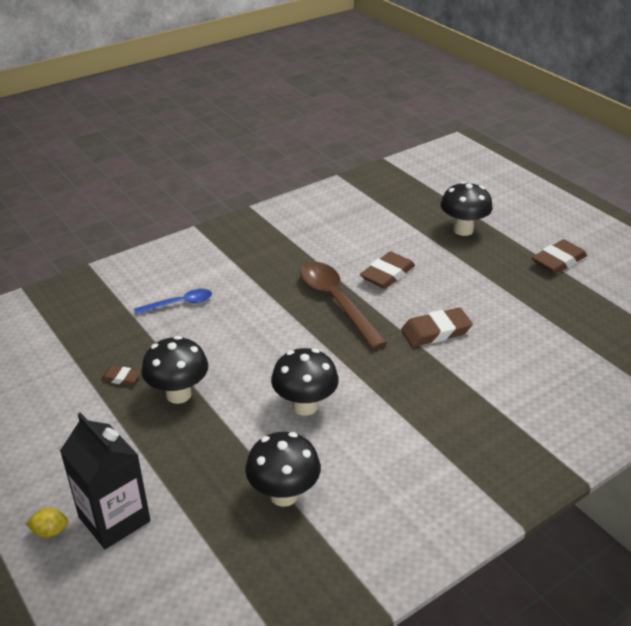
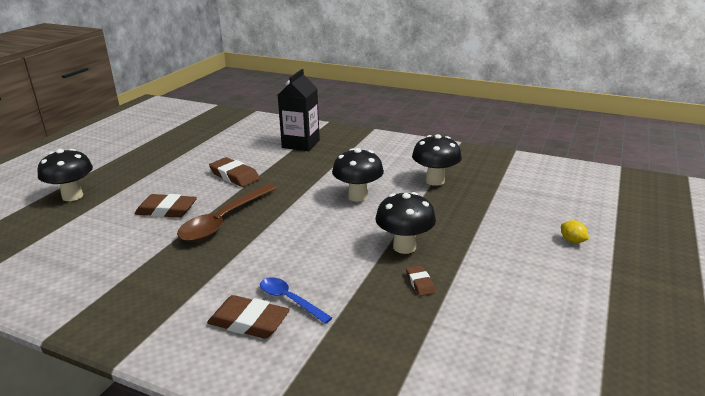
camera: 120 degrees left, 10 degrees down
black carton [60,412,150,549] -> black carton moved to [278,69,320,151]
brown eraser [532,239,587,274] -> brown eraser moved to [207,295,290,338]

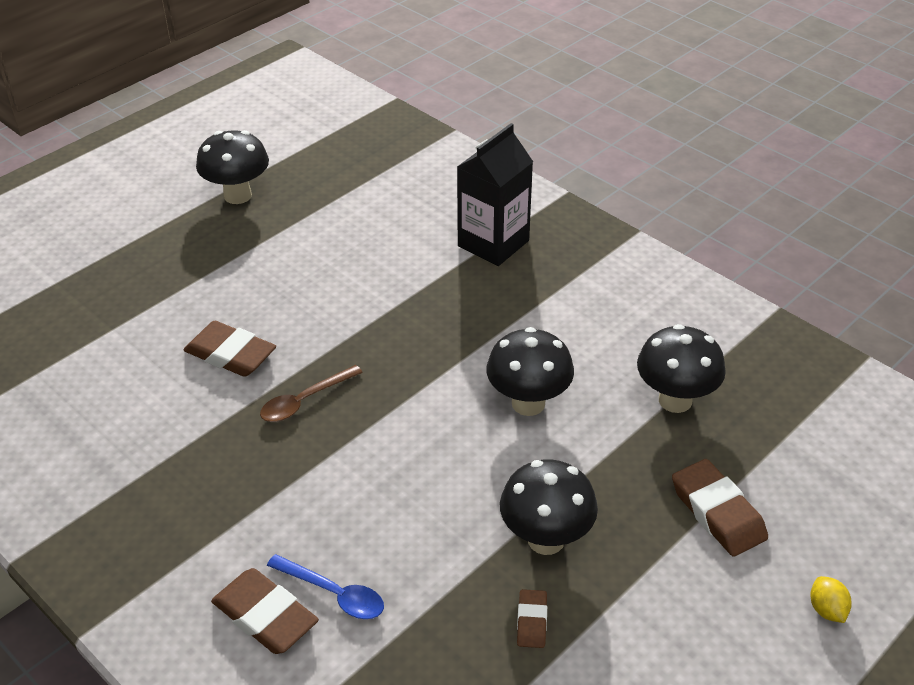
camera: 20 degrees right, 15 degrees up
black mushroom [37,149,93,201] -> black mushroom moved to [196,130,269,204]
brown spoon [177,184,277,242] -> brown spoon [260,365,363,422], size x0.55
brown eraser [209,157,260,187] -> brown eraser moved to [672,459,768,557]
blue spoon [260,277,332,324] -> blue spoon turned 150 degrees clockwise [267,554,384,619]

